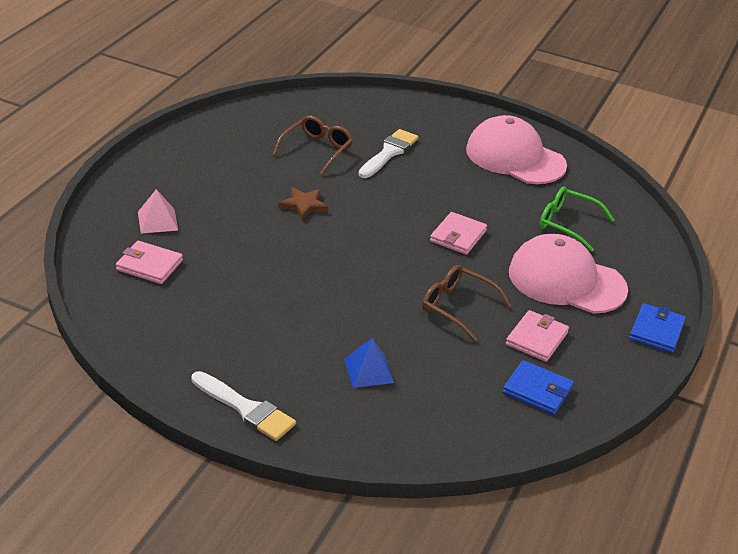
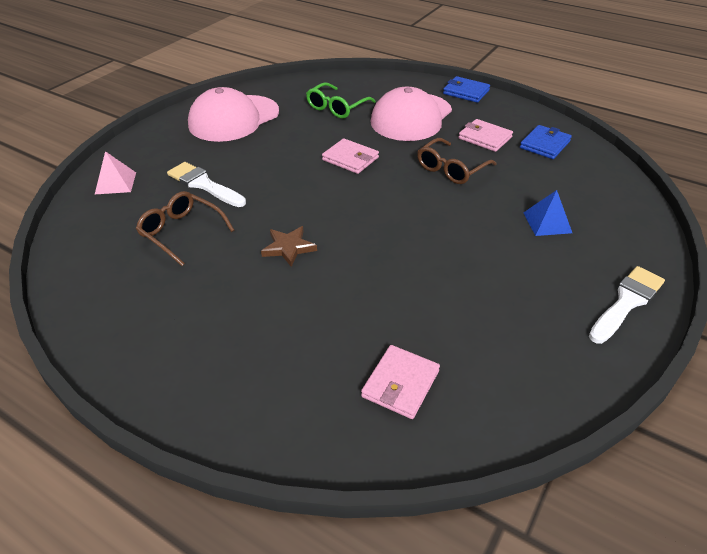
camera: 80 degrees left, 5 degrees up
pink pyramid [138,189,178,234] -> pink pyramid moved to [95,151,136,194]

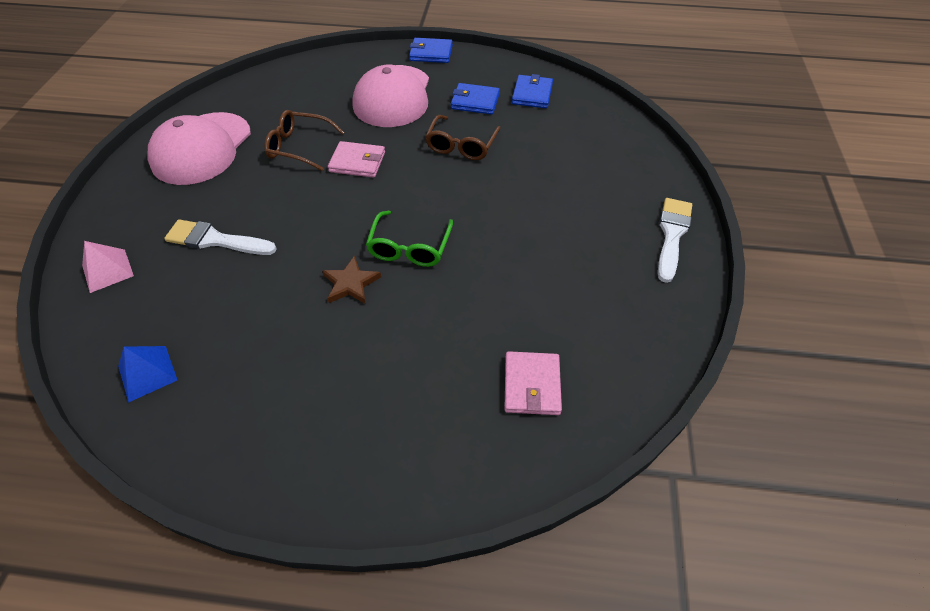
camera: 25 degrees left, 10 degrees up
brown glasses [136,191,234,266] -> brown glasses moved to [264,110,344,171]
green glasses [306,82,376,118] -> green glasses moved to [366,211,453,267]
pink wallet [458,119,513,152] -> blue wallet [451,83,500,115]
blue pyramid [523,190,572,236] -> blue pyramid moved to [118,346,177,403]

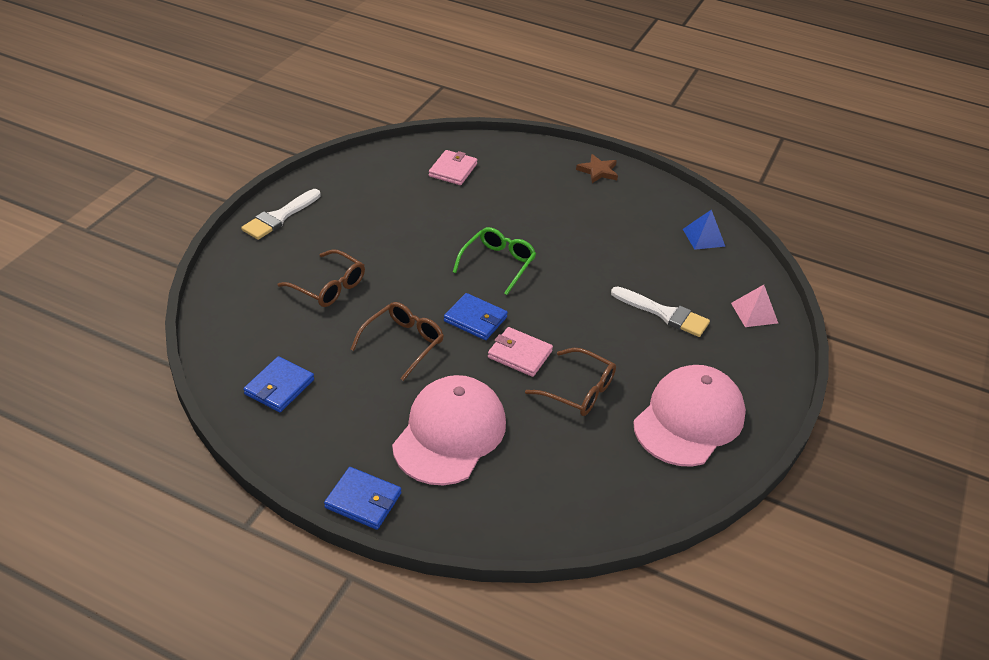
camera: 165 degrees left, 10 degrees down
brown star [323,255,381,304] -> brown star moved to [576,154,618,183]
blue wallet [451,83,500,115] -> blue wallet moved to [444,293,508,340]
none -> brown glasses [278,249,365,307]

